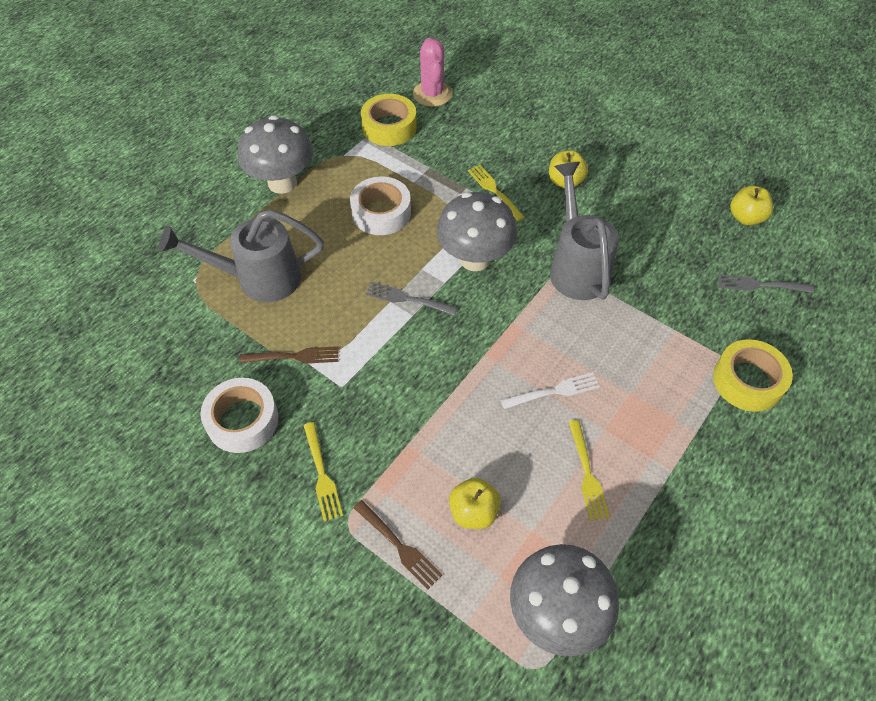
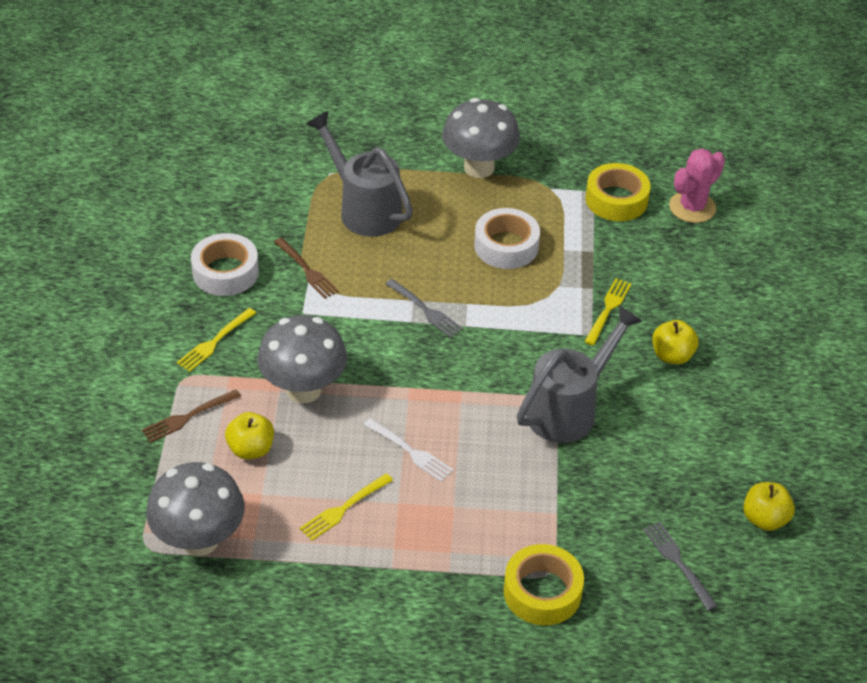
camera: 55 degrees right, 10 degrees down
brown fork [353,500,442,589] -> brown fork turned 45 degrees clockwise [142,390,241,443]
grey fork [365,282,457,316] -> grey fork turned 150 degrees clockwise [385,279,463,338]
grey mushroom [437,192,517,271] -> grey mushroom moved to [257,315,347,403]

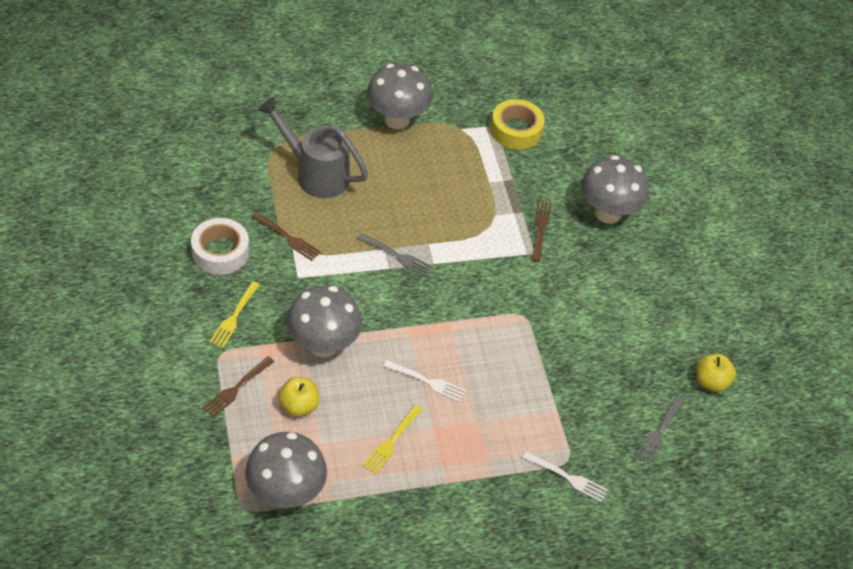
camera: 20 degrees left, 5 degrees up
white tape [474,208,540,269] -> none
yellow tape [504,544,584,626] -> white fork [522,451,608,502]
grey watering can [517,305,642,443] -> none
yellow fork [584,278,632,345] -> brown fork [532,200,551,262]
grey fork [643,522,718,610] -> grey fork turned 105 degrees counterclockwise [635,395,685,463]
yellow apple [652,320,699,364] -> none
pink cactus [669,148,725,223] -> none
none -> grey mushroom [581,155,649,224]

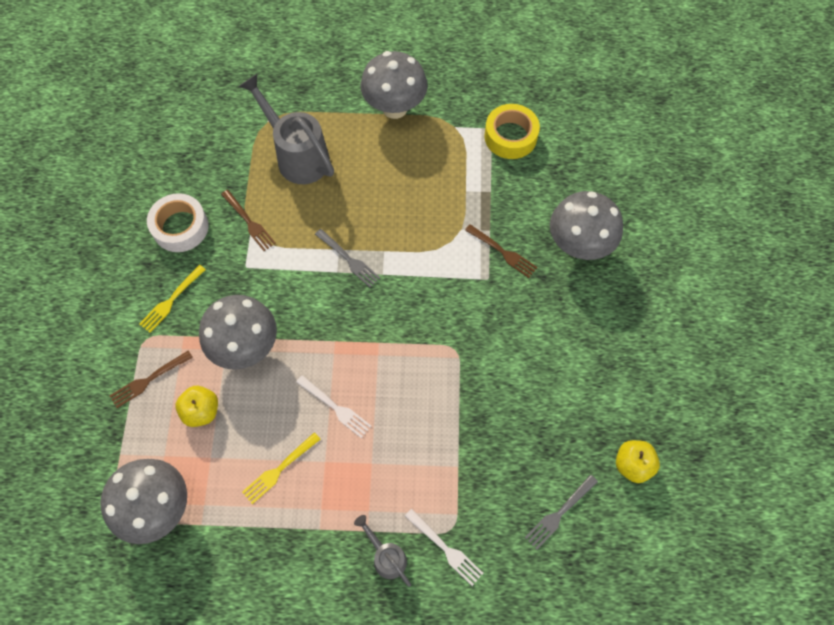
camera: 20 degrees right, 15 degrees up
brown fork [532,200,551,262] -> brown fork turned 105 degrees clockwise [465,224,538,278]
none -> grey watering can [354,515,411,587]

